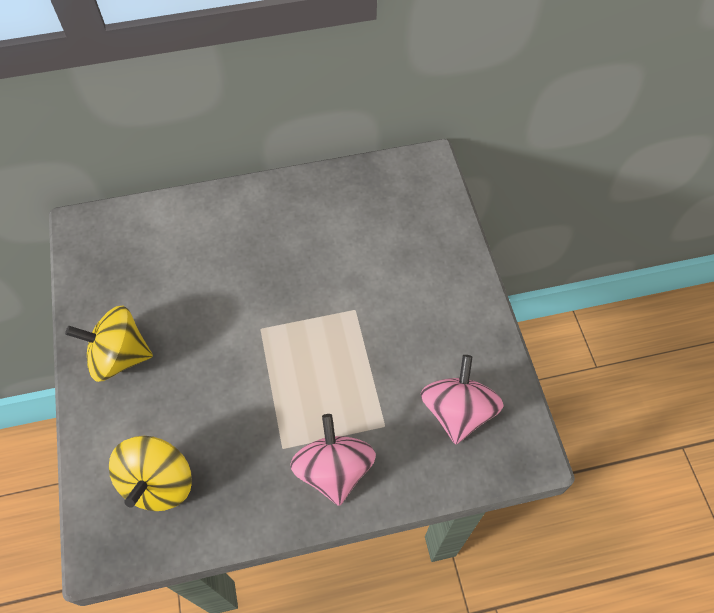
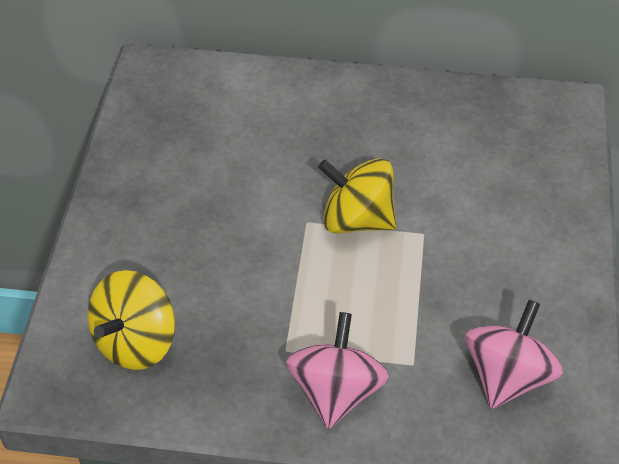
camera: 20 degrees right, 10 degrees down
yellow spinning top [65,305,153,382] -> yellow spinning top moved to [318,158,396,234]

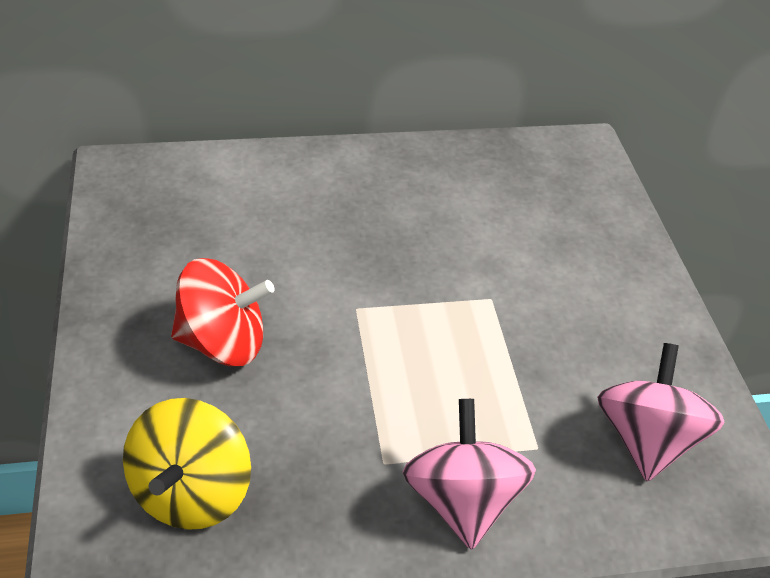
camera: 20 degrees left, 5 degrees down
yellow spinning top [318,158,396,234] -> none
none -> red spinning top [171,258,275,366]

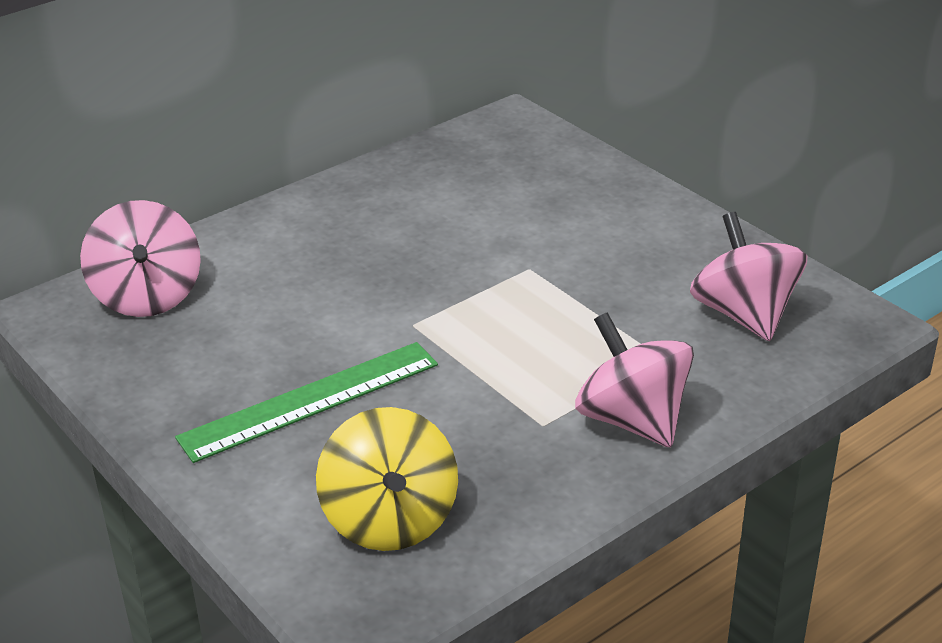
camera: 25 degrees left, 10 degrees down
red spinning top [171,258,275,366] -> green ruler [175,342,438,463]
none -> pink spinning top [80,200,201,317]

